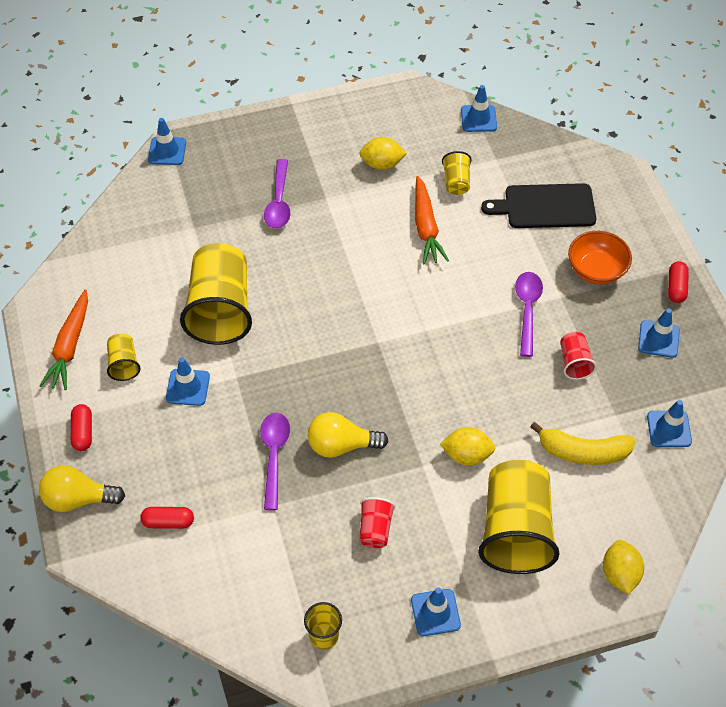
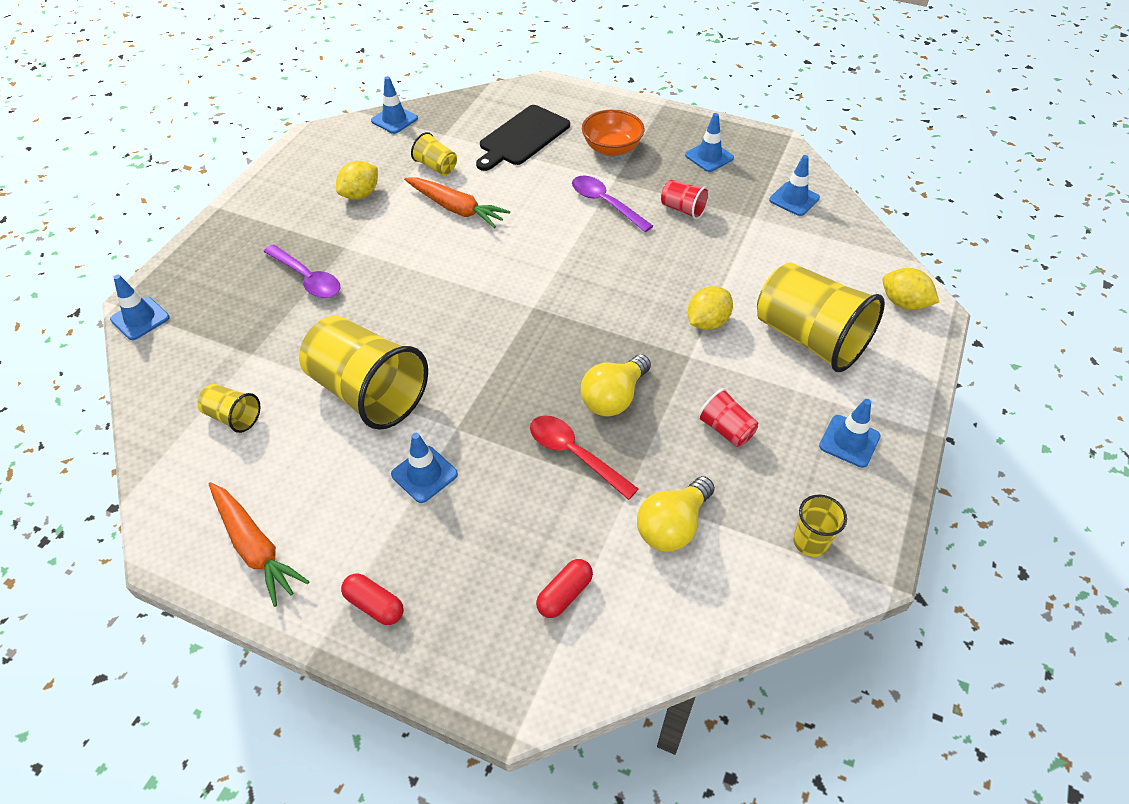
camera: 50 degrees left, 5 degrees down
yellow light bulb [39,465,125,512] -> yellow light bulb moved to [637,476,715,552]
yellow cup [107,333,141,381] -> yellow cup moved to [197,384,260,433]
purple spoon [260,413,290,510] -> red spoon [530,415,639,500]
yellow banana [530,422,636,465] -> none
red capsule [668,261,689,303] -> none

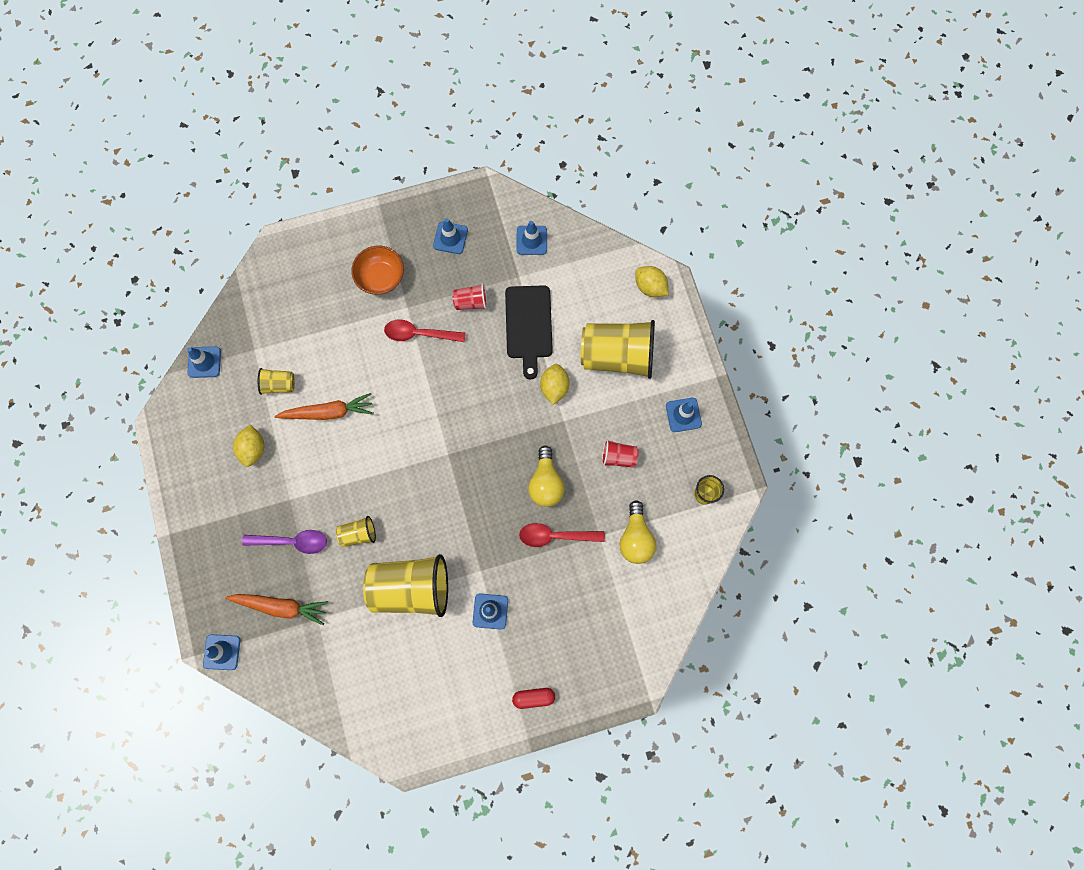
camera: 40 degrees left, 25 degrees up
yellow cup [197,384,260,433] -> yellow cup moved to [336,516,376,547]
orange carrot [209,482,310,607] -> orange carrot moved to [225,594,328,625]
black cutting board [476,105,570,171] -> black cutting board moved to [505,285,553,379]
red capsule [536,559,593,618] -> none
purple spoon [572,175,653,232] -> red spoon [384,320,466,342]
yellow lemon [882,268,939,310] -> yellow lemon turned 45 degrees clockwise [635,266,668,297]

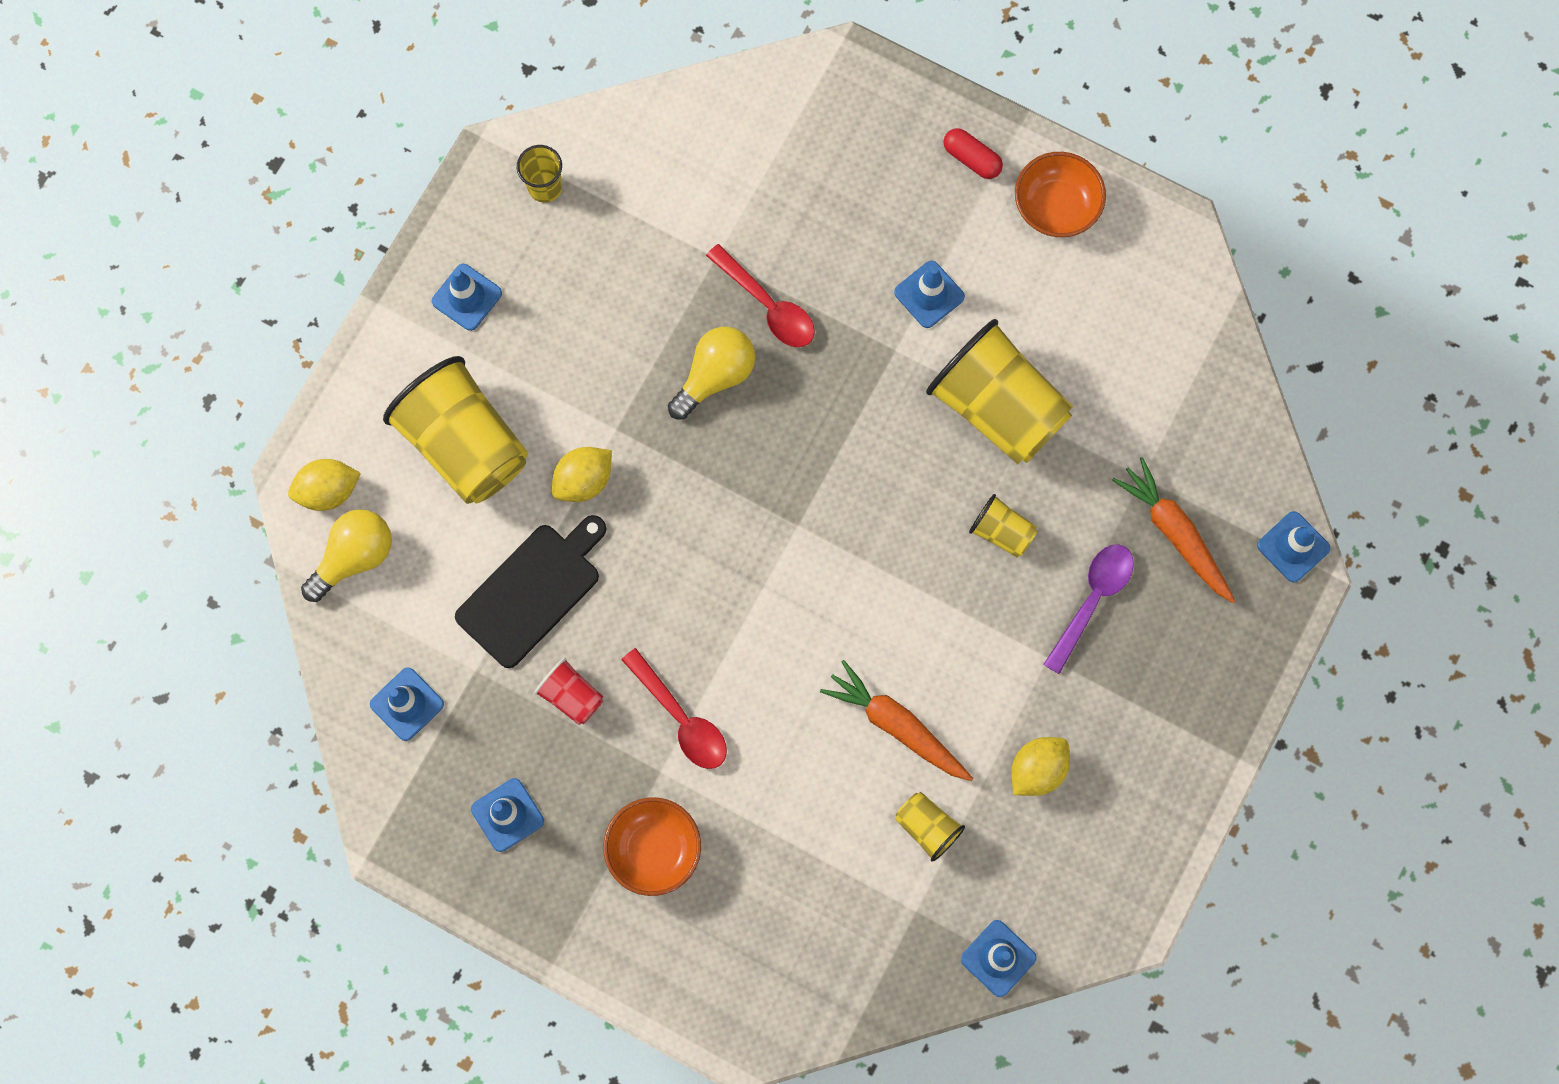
camera: 135 degrees left, 0 degrees up
purple spoon [242,530,327,554] -> purple spoon turned 75 degrees clockwise [1043,544,1134,674]
red cup [602,439,638,468] -> none
yellow light bulb [619,500,656,564] -> yellow light bulb moved to [301,509,392,602]
yellow lemon [635,266,668,297] -> yellow lemon turned 75 degrees clockwise [288,459,361,511]
none -> orange bowl [1015,152,1106,237]

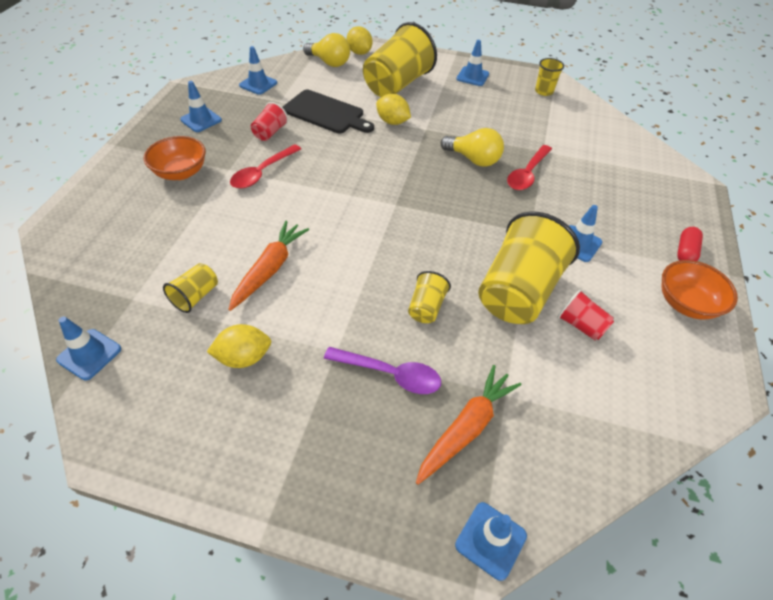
camera: 75 degrees right, 25 degrees down
yellow lemon [1012,737,1070,796] -> yellow lemon turned 45 degrees counterclockwise [207,324,271,368]
none -> red cup [558,289,614,340]

